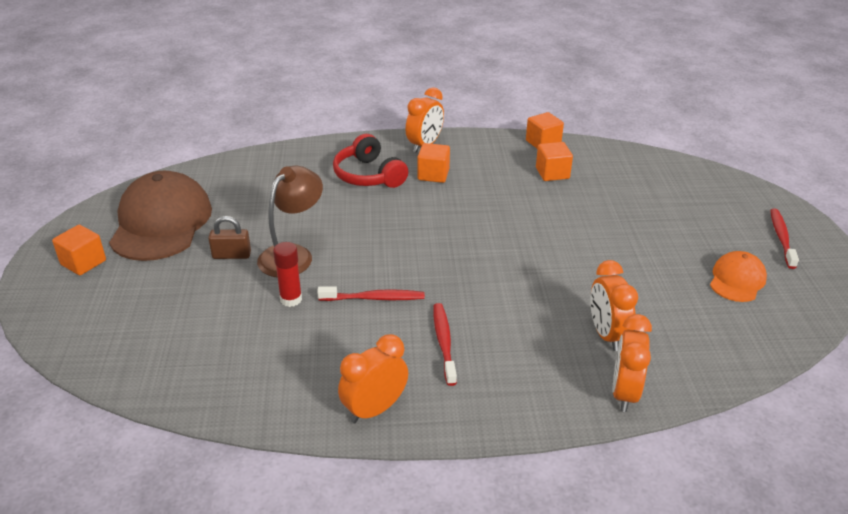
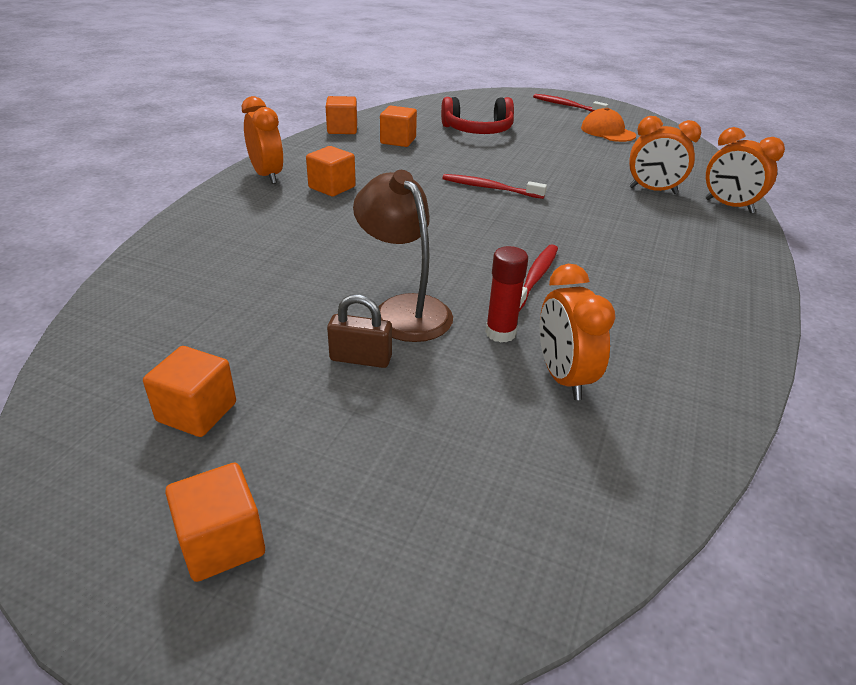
camera: 65 degrees left, 0 degrees up
brown cap [109,171,212,261] -> orange cube [143,346,236,437]
brown padlock [208,216,251,259] -> brown padlock turned 75 degrees clockwise [327,294,392,368]
red headphones [333,134,408,188] -> red headphones moved to [441,97,514,134]
orange clock [338,334,408,423] -> orange clock moved to [540,264,615,400]
red toothbrush [434,303,457,386] -> red toothbrush moved to [442,174,547,199]

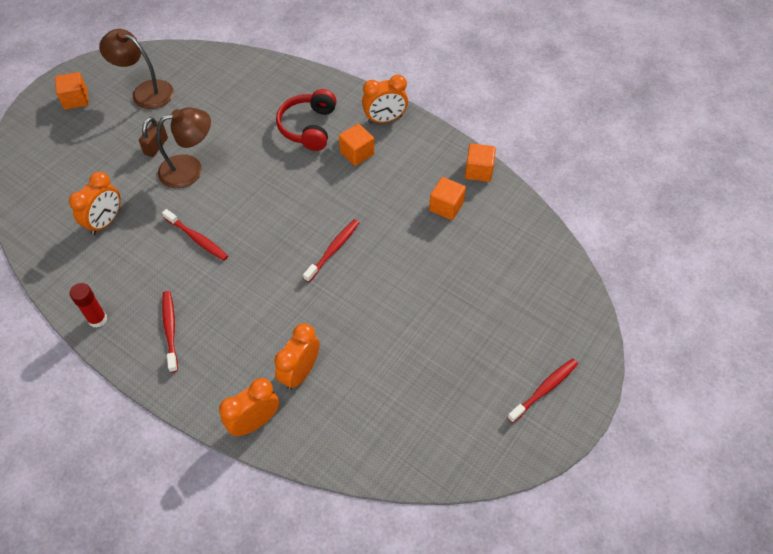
camera: 105 degrees right, 20 degrees up
orange cube [143,346,236,437] -> brown lamp [99,29,174,109]
red headphones [441,97,514,134] -> red headphones moved to [276,89,337,151]
red glue stick [485,246,528,343] -> red glue stick moved to [70,283,107,328]
orange clock [540,264,615,400] -> orange clock turned 120 degrees clockwise [69,172,121,235]
orange cap [581,108,636,142] -> none
none -> red toothbrush [162,291,178,373]

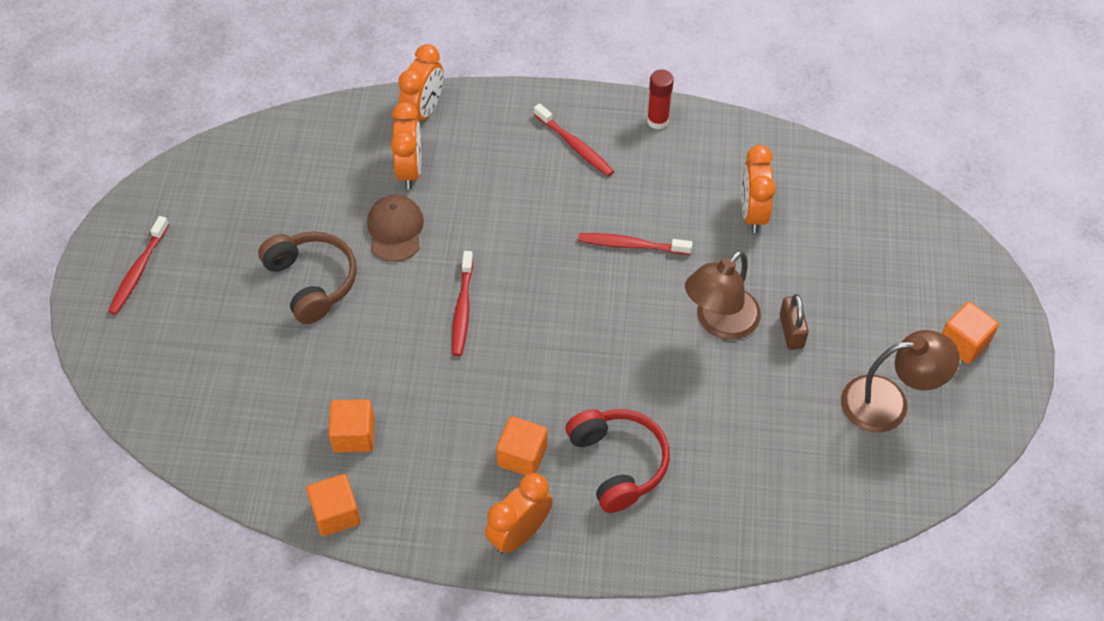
camera: 150 degrees right, 0 degrees up
none -> brown headphones [258,231,357,324]
none -> brown cap [367,195,424,262]

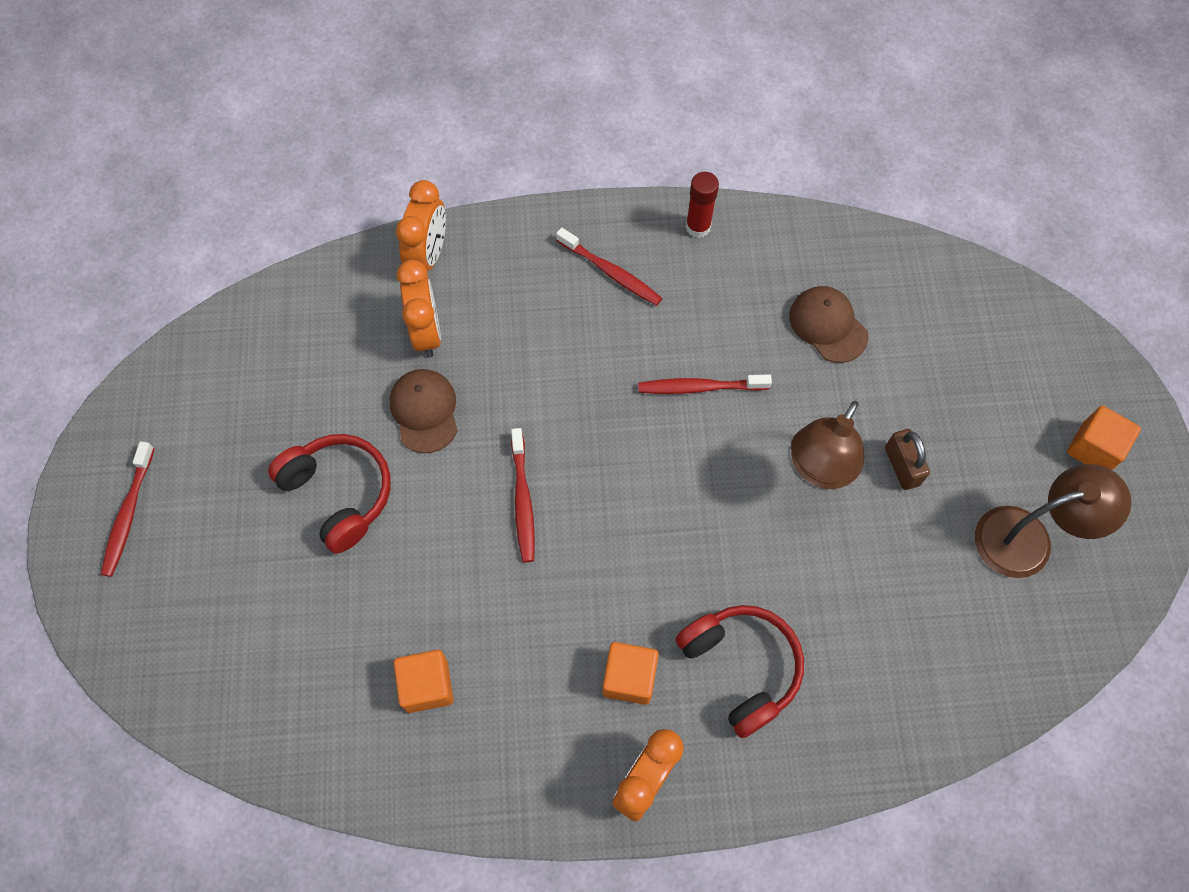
camera: 10 degrees left, 10 degrees up
brown headphones [258,231,357,324] -> red headphones [268,434,391,554]
orange cube [306,474,361,536] -> none
orange clock [741,145,776,233] -> brown cap [789,286,868,363]

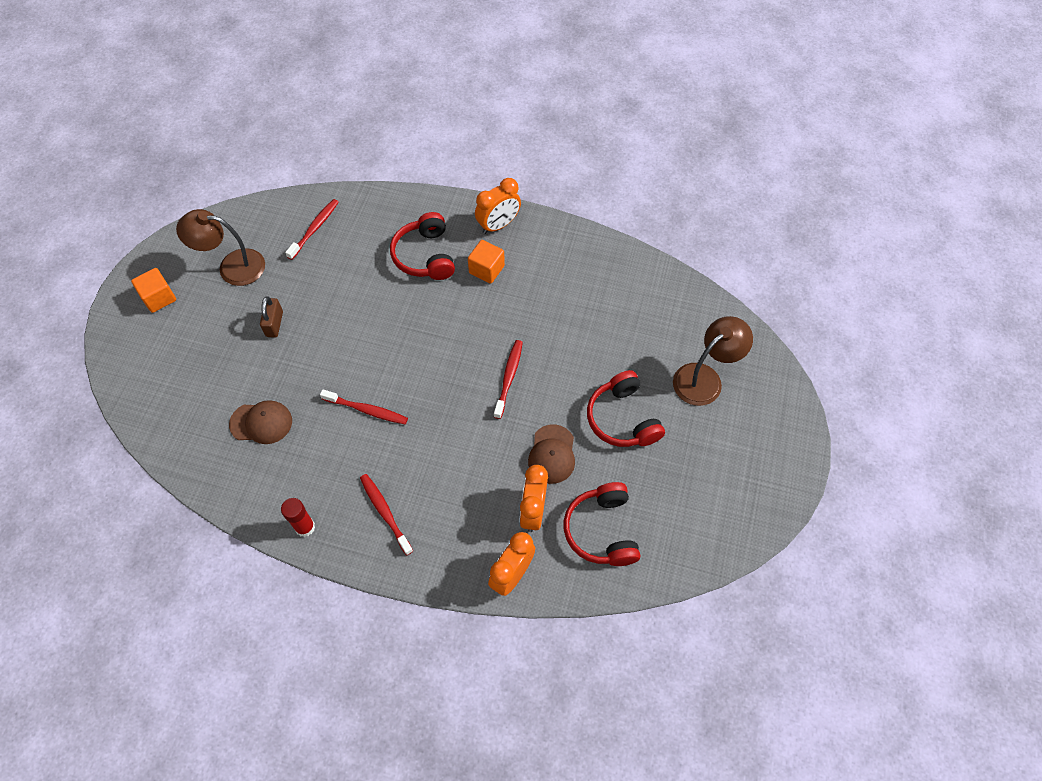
camera: 160 degrees left, 5 degrees down
red toothbrush [101,441,155,577] -> red toothbrush moved to [285,199,339,260]
orange cube [394,650,453,713] -> none
brown cap [789,286,868,363] -> brown cap turned 75 degrees counterclockwise [229,400,292,444]
brown lamp [791,401,864,489] -> brown lamp moved to [673,316,753,406]
none -> red headphones [563,482,640,566]

